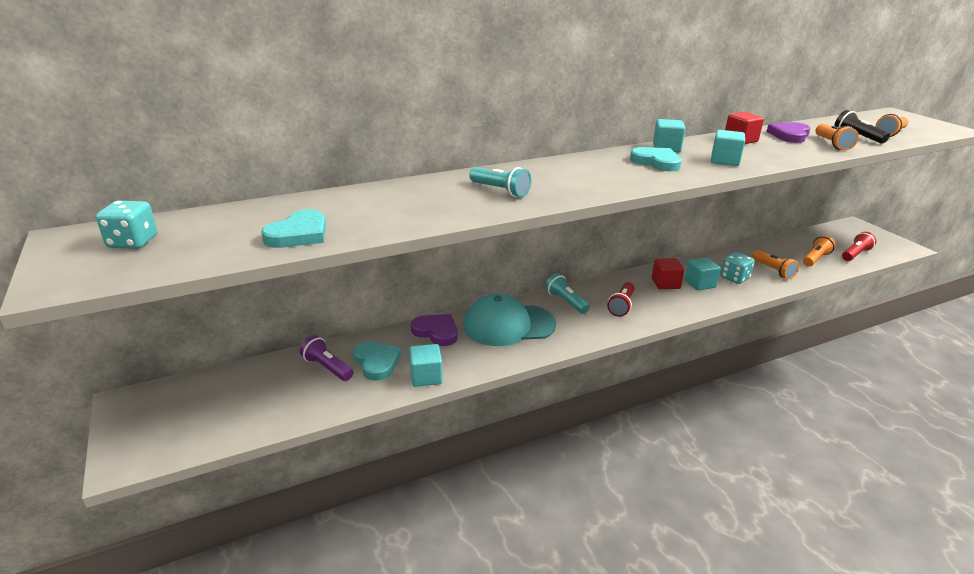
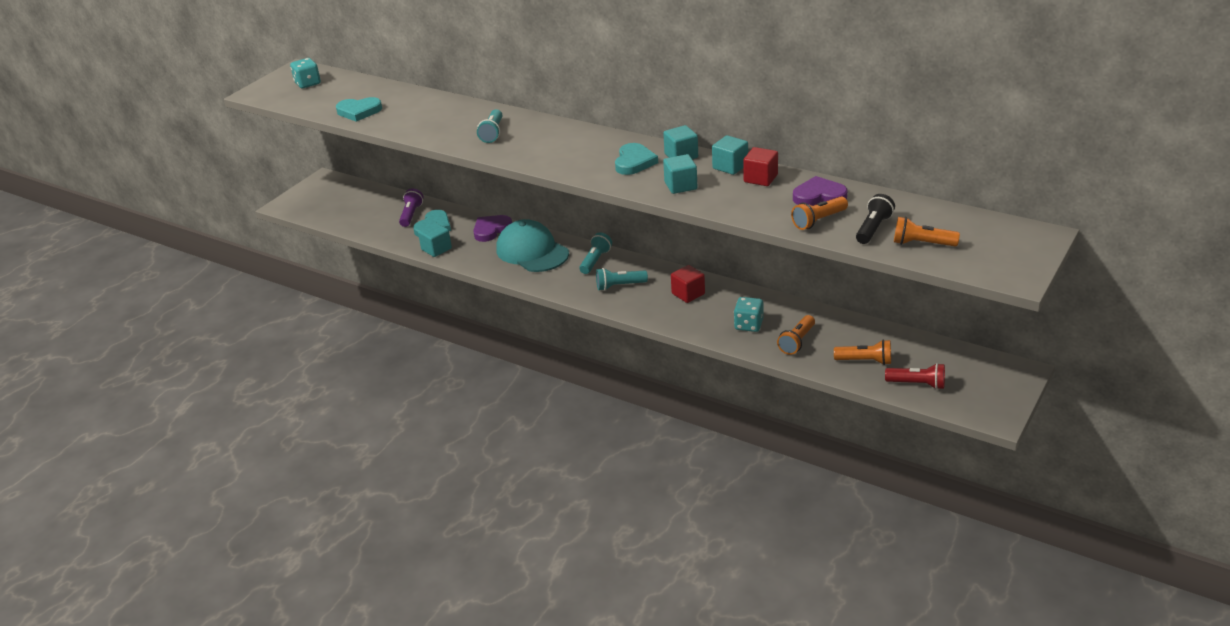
camera: 60 degrees right, 5 degrees up
purple heart [411,314,458,346] -> purple heart turned 135 degrees counterclockwise [473,215,512,242]
red flashlight [607,282,634,317] -> turquoise flashlight [596,268,648,291]
turquoise cube [684,257,721,290] -> turquoise cube moved to [712,135,748,175]

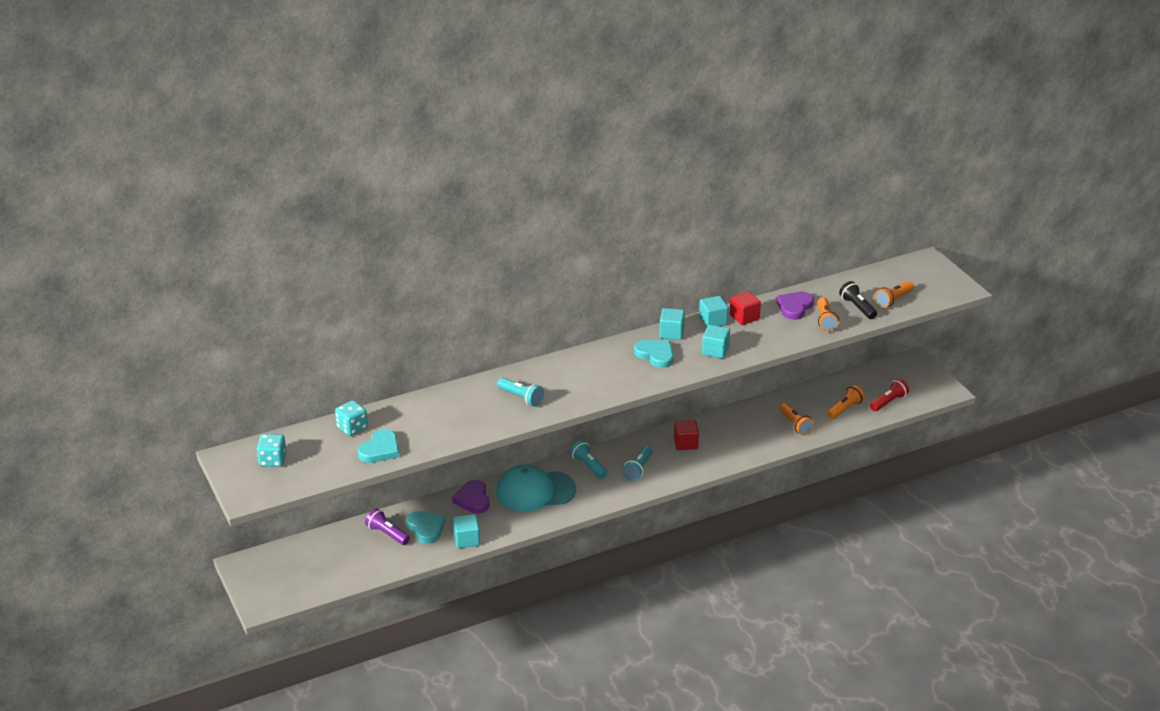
camera: 60 degrees left, 0 degrees up
turquoise dice [734,297,763,332] -> turquoise dice moved to [335,400,368,436]

